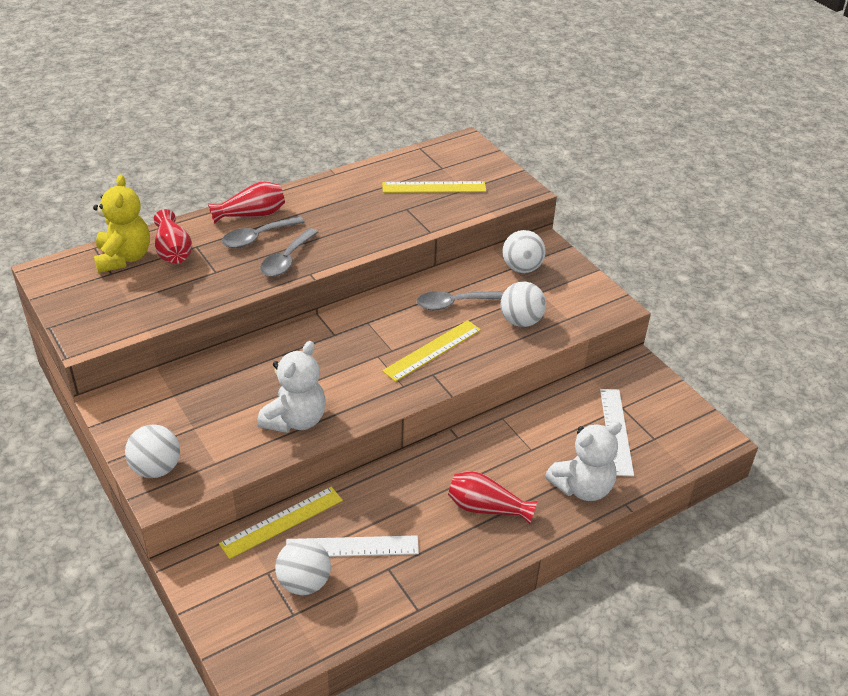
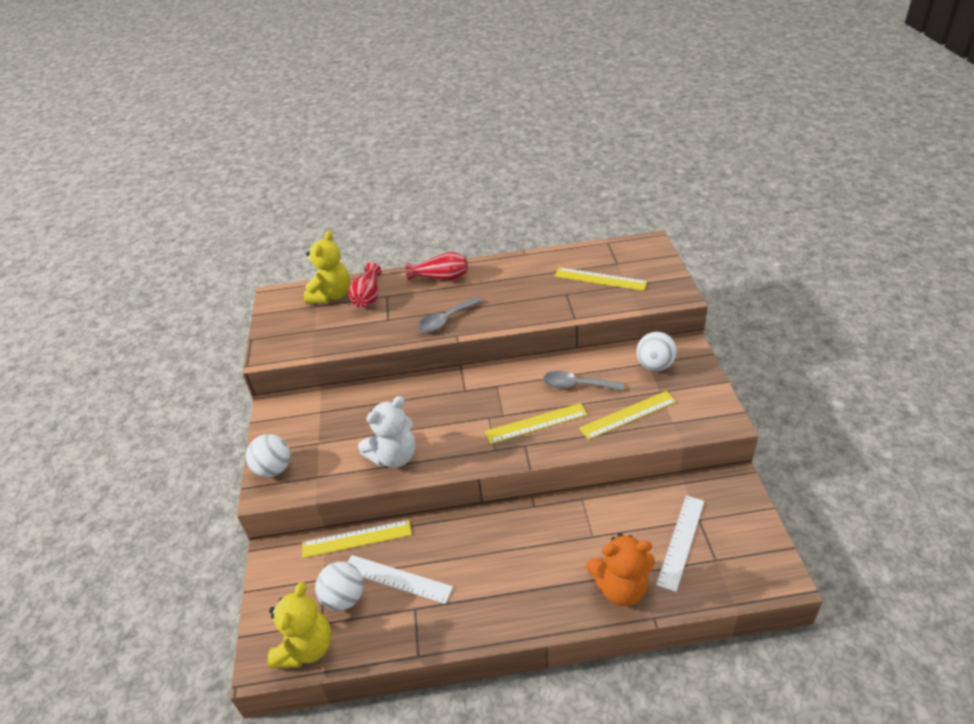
camera: 30 degrees right, 0 degrees up
grey spoon [222,216,305,248] -> none
red vase [448,471,538,525] -> none
white ball [500,282,546,327] -> yellow ruler [579,391,677,440]
white teddy bear [545,421,622,501] -> orange teddy bear [586,533,655,606]
none -> yellow teddy bear [268,582,331,668]

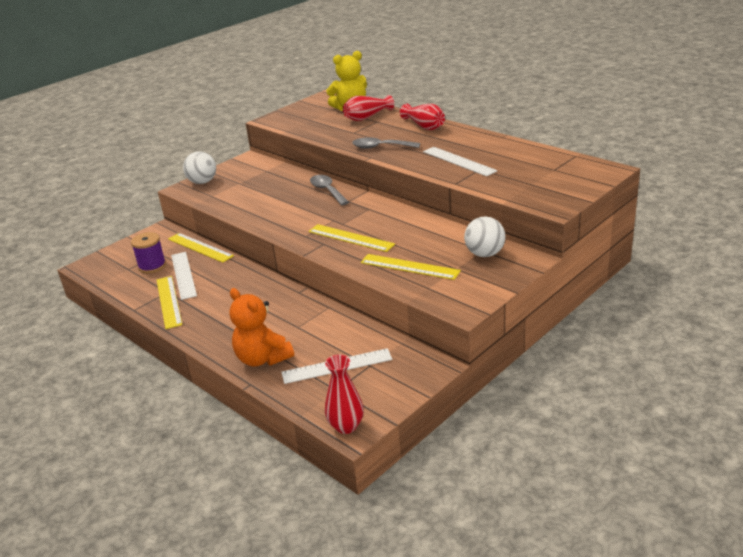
camera: 50 degrees right, 10 degrees down
yellow teddy bear [268,582,331,668] -> none
white ball [315,562,364,611] -> purple spool [131,232,166,273]
white teddy bear [358,396,415,468] -> none
grey spoon [543,370,623,391] -> grey spoon moved to [310,175,349,205]
yellow ruler [555,267,647,291] -> yellow ruler moved to [157,276,182,329]
none -> red vase [325,354,364,434]
none -> white ruler [423,147,497,176]

